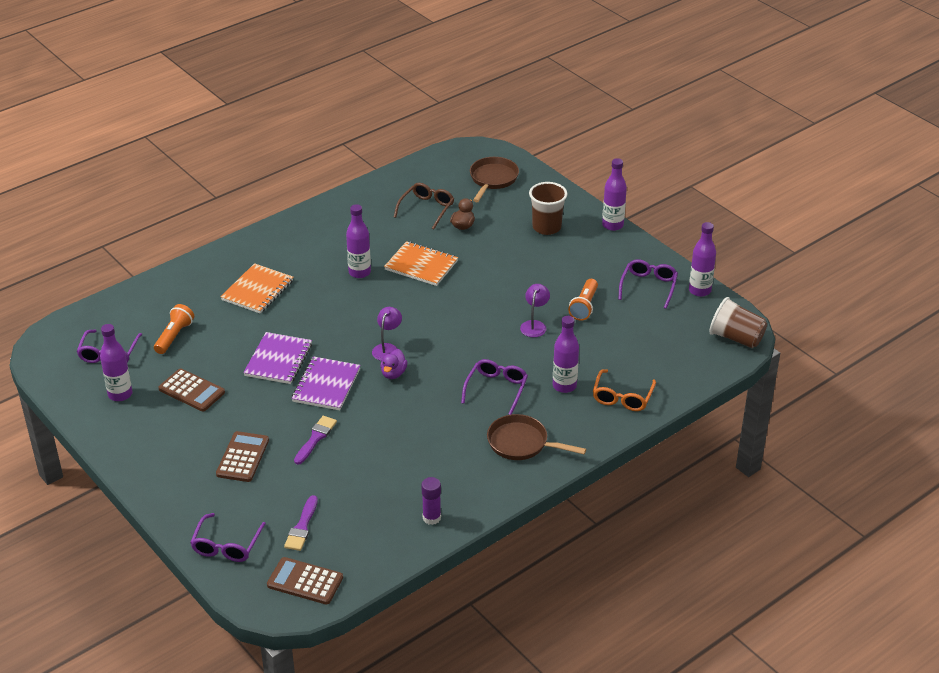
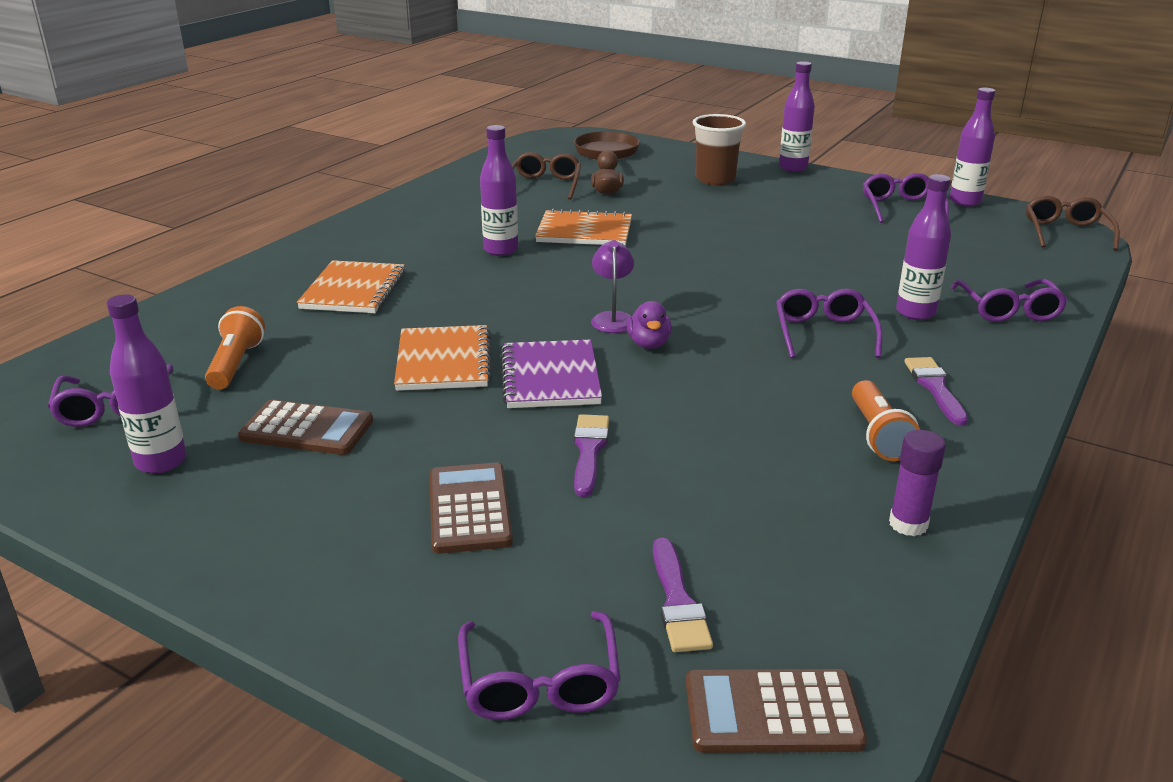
camera: 20 degrees left, 10 degrees down
purple notebook [243,332,312,384] -> orange notebook [394,325,492,391]
brown pan [487,414,586,460] -> purple brush [904,357,968,426]
purple lamp [520,284,550,337] -> none
orange flashlight [568,279,598,321] -> orange flashlight moved to [852,380,920,461]
orange glasses [593,369,656,411] -> purple glasses [951,279,1068,322]
brown cup [709,297,767,348] -> brown glasses [1026,195,1120,251]

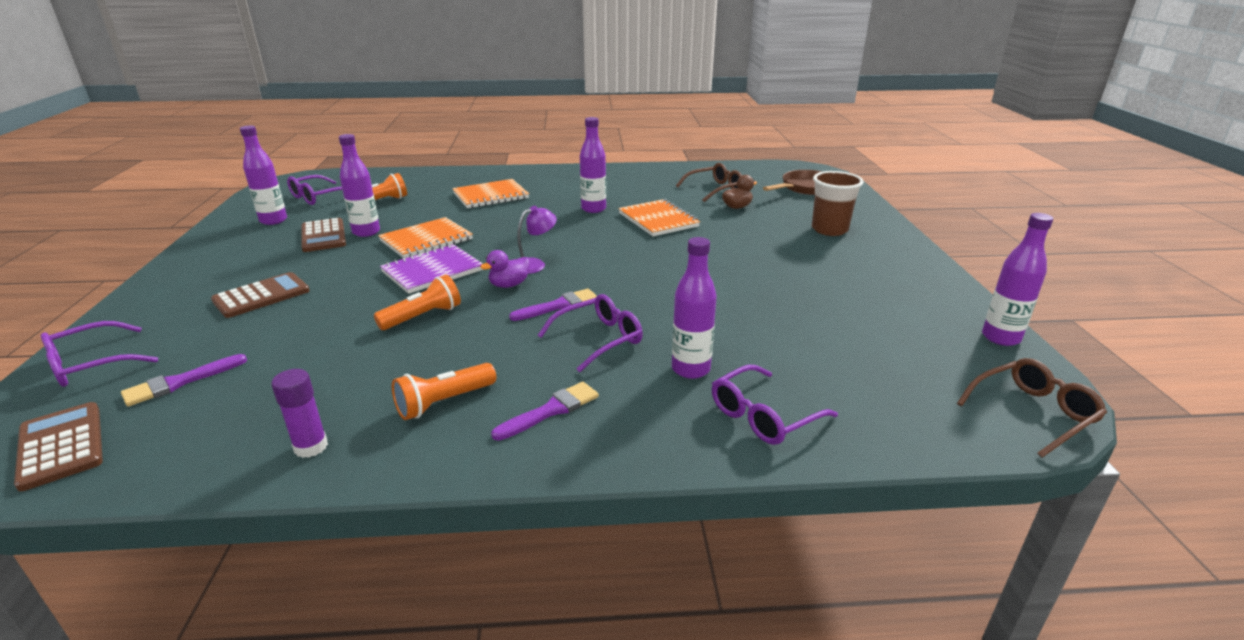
camera: 55 degrees right, 0 degrees up
purple brush [574,414,609,497] -> purple brush moved to [509,289,597,321]
purple bottle [779,61,815,172] -> purple bottle moved to [339,134,380,237]
purple glasses [863,173,949,223] -> none
none -> orange flashlight [374,274,461,330]

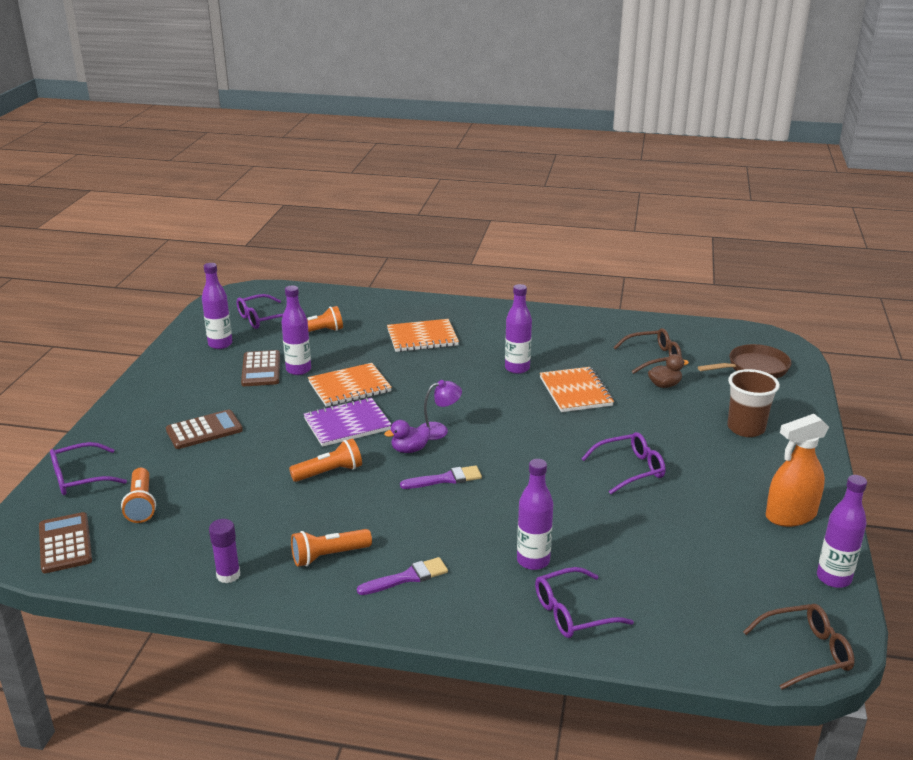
camera: 15 degrees right, 0 degrees up
purple brush [121,354,247,406] -> orange flashlight [121,468,156,523]
purple glasses [538,294,643,372] -> purple glasses moved to [581,432,666,494]
none -> orange spray bottle [766,414,829,527]

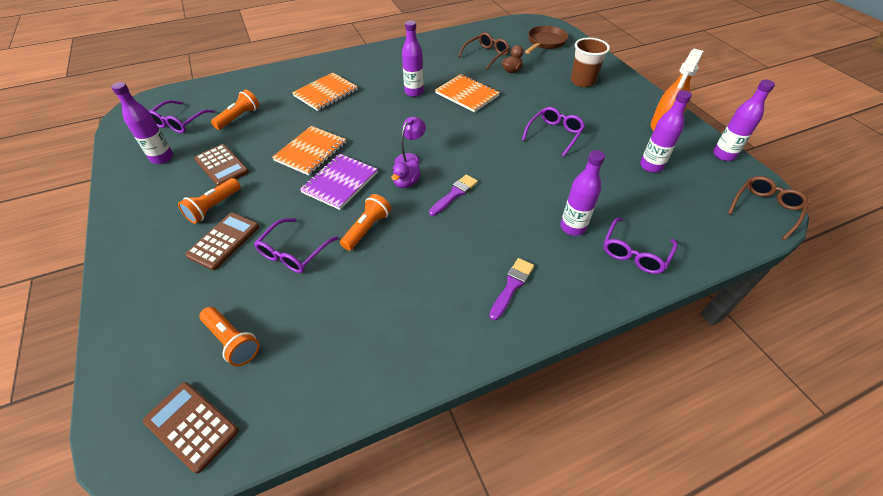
camera: 35 degrees left, 20 degrees up
purple glasses [50,442,127,495] -> purple glasses moved to [254,218,338,273]
purple glue stick [209,519,240,583] -> none
purple bottle [281,286,311,375] -> purple bottle moved to [640,90,692,173]
orange flashlight [291,529,372,567] -> orange flashlight moved to [178,178,241,224]

